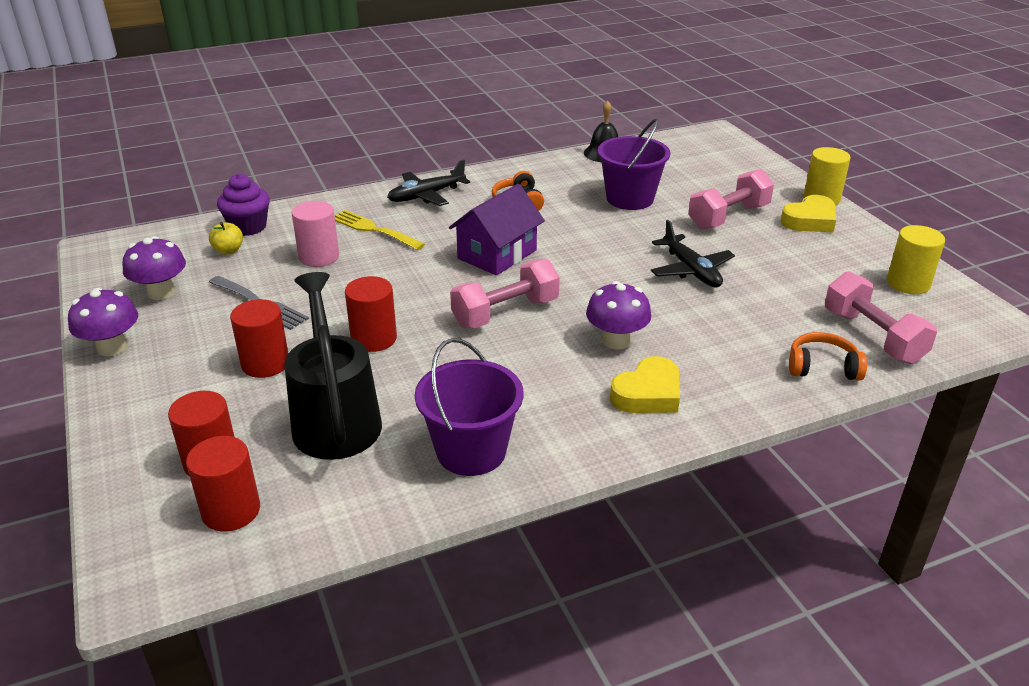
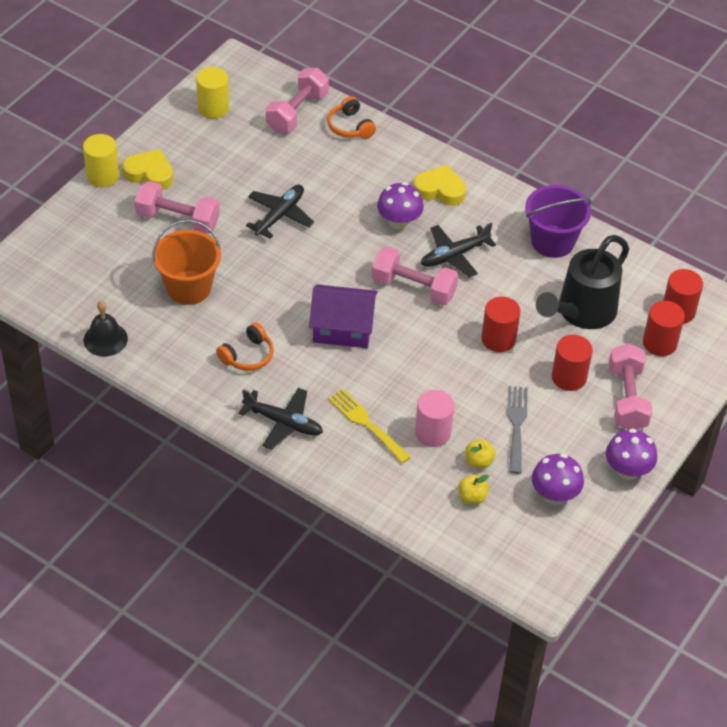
camera: 125 degrees left, 15 degrees up
purple cupcake [217,174,270,236] -> none
yellow fork [335,210,425,250] -> yellow fork turned 135 degrees clockwise [328,389,411,464]
purple bucket [598,119,670,210] -> orange bucket [152,220,221,305]
none -> black plane [421,223,496,277]
none -> yellow apple [465,439,496,469]
none -> pink dumbbell [609,343,652,430]

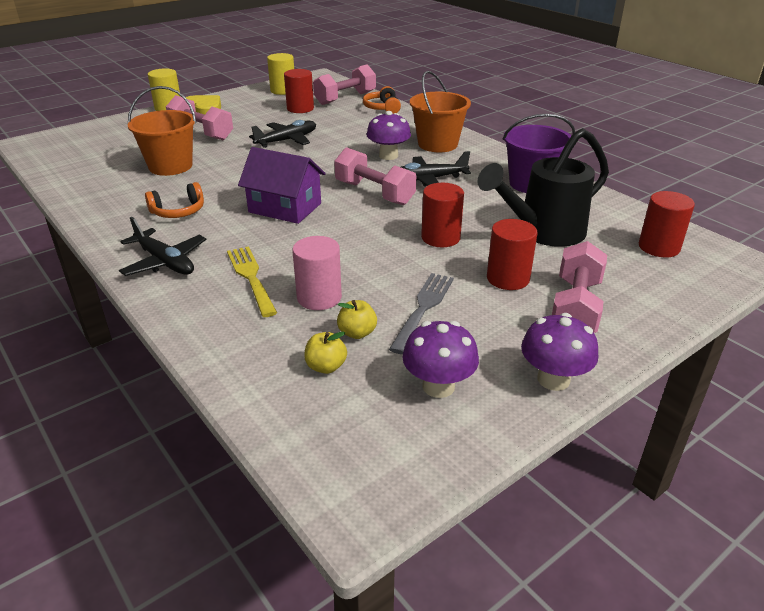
camera: 20 degrees right, 15 degrees down
black bell [83,301,128,356] -> none
yellow heart [414,165,466,206] -> orange bucket [410,71,471,152]
red cylinder [643,301,685,356] -> red cylinder moved to [284,69,314,113]

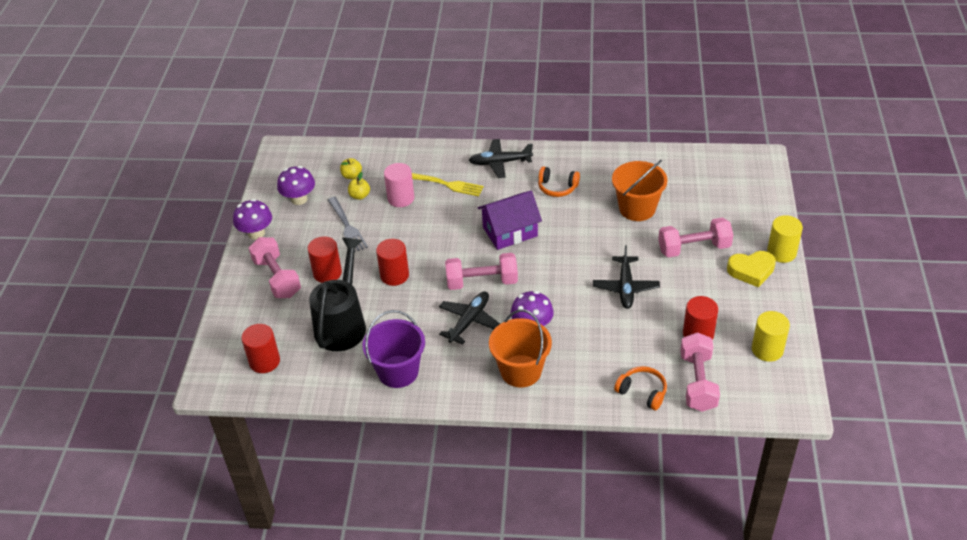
camera: 135 degrees right, 10 degrees up
orange headphones [145,182,204,218] -> orange headphones turned 90 degrees counterclockwise [538,166,580,197]

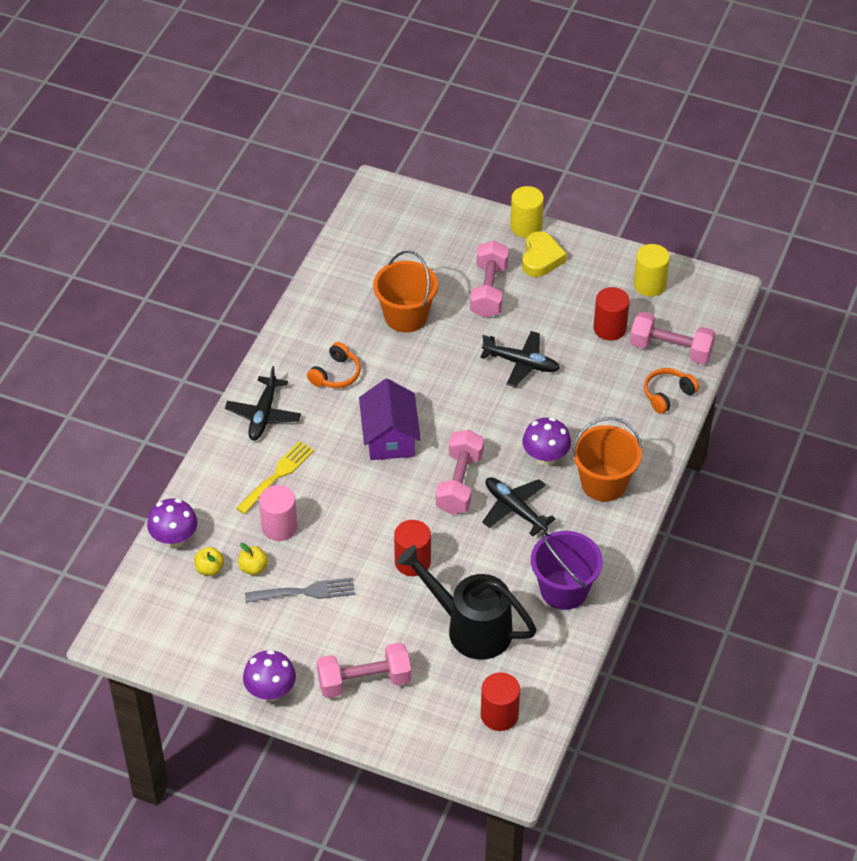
camera: 75 degrees left, 5 degrees up
purple mushroom [277,166,315,205] -> purple mushroom moved to [147,499,198,548]
red cylinder [307,236,342,283] -> none

